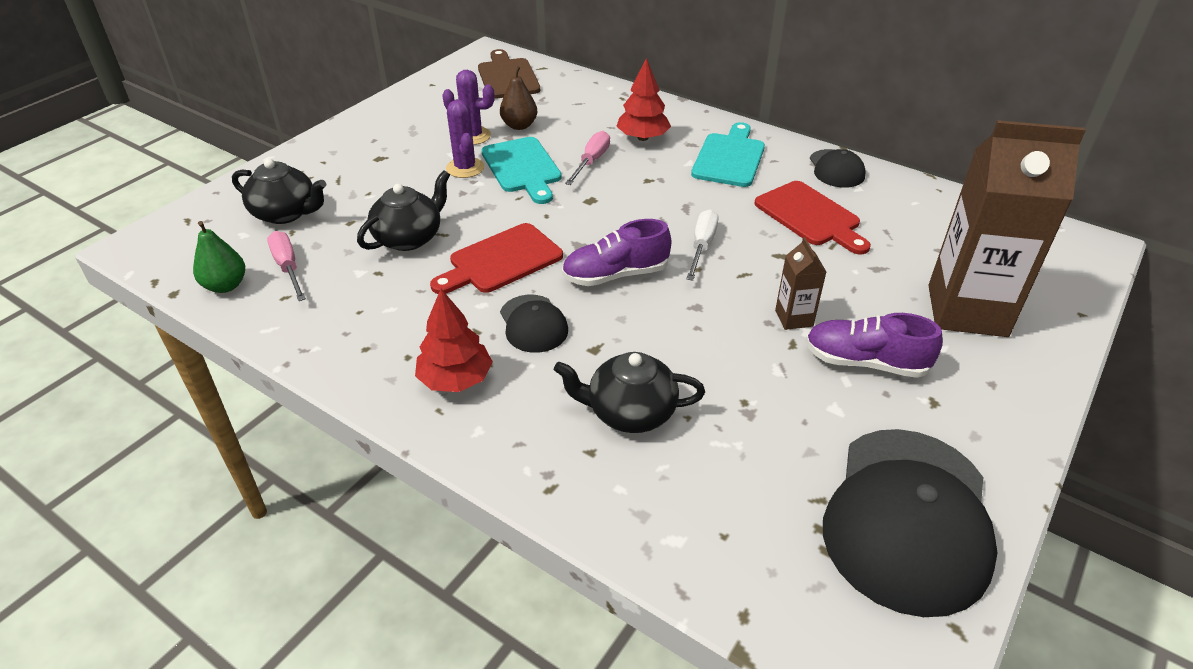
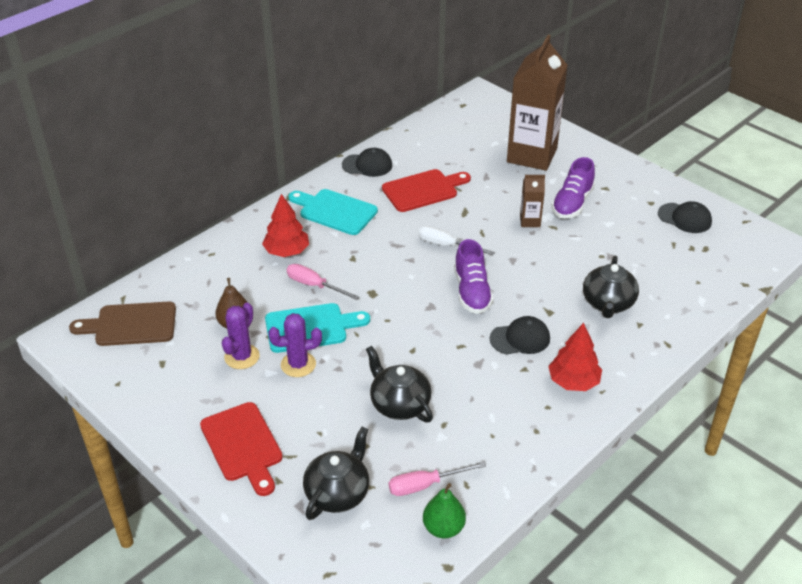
camera: 80 degrees left, 0 degrees up
red cutting board [430,223,563,294] -> red cutting board moved to [200,402,283,496]
black cap [823,429,998,617] -> black cap [658,201,712,233], size x0.48

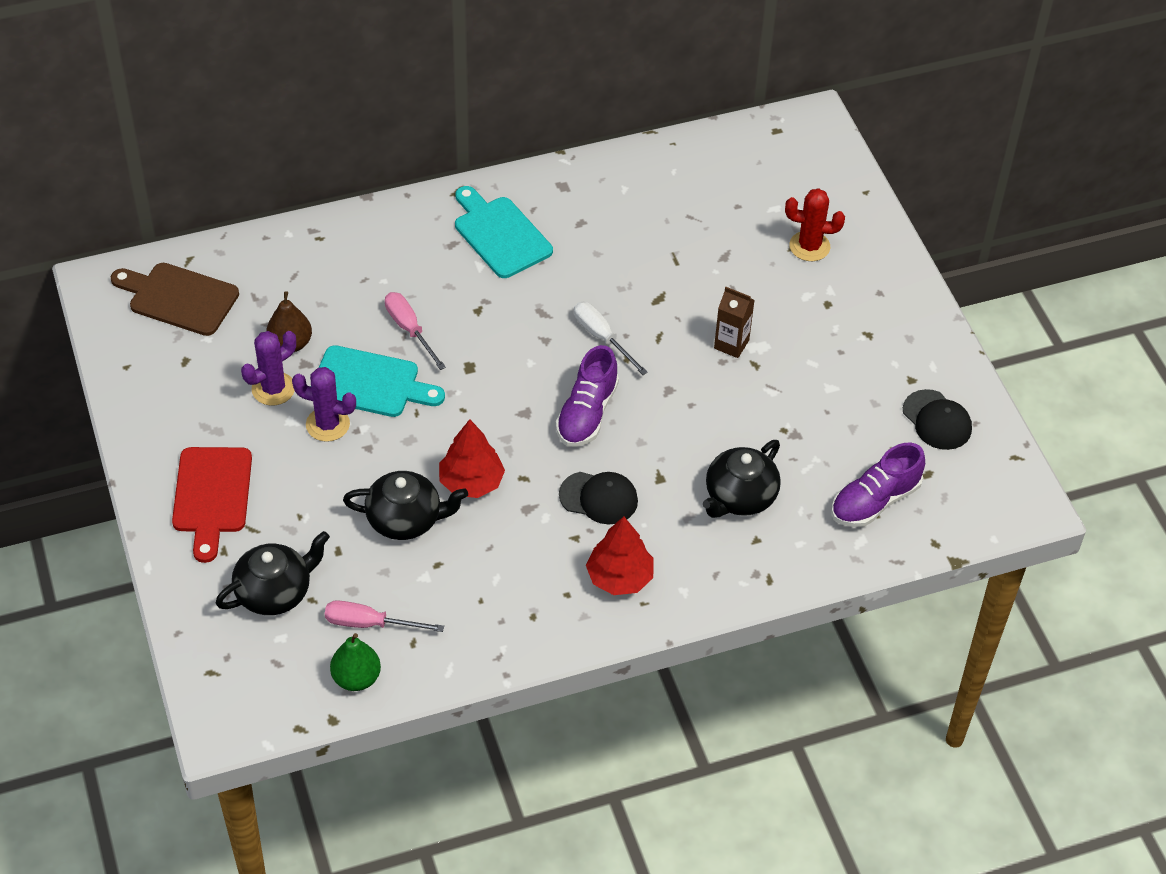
camera: 25 degrees right, 10 degrees up
red tree [262,194,309,257] -> red tree moved to [439,419,505,498]
black cap [342,148,392,177] -> none
black teapot [366,346,433,422] -> black teapot turned 105 degrees clockwise [343,471,468,540]
red cutting board [382,169,471,212] -> none
brown carton [507,35,568,171] -> red cactus [785,188,845,261]
purple shoe [552,157,595,218] -> purple shoe moved to [831,442,925,527]

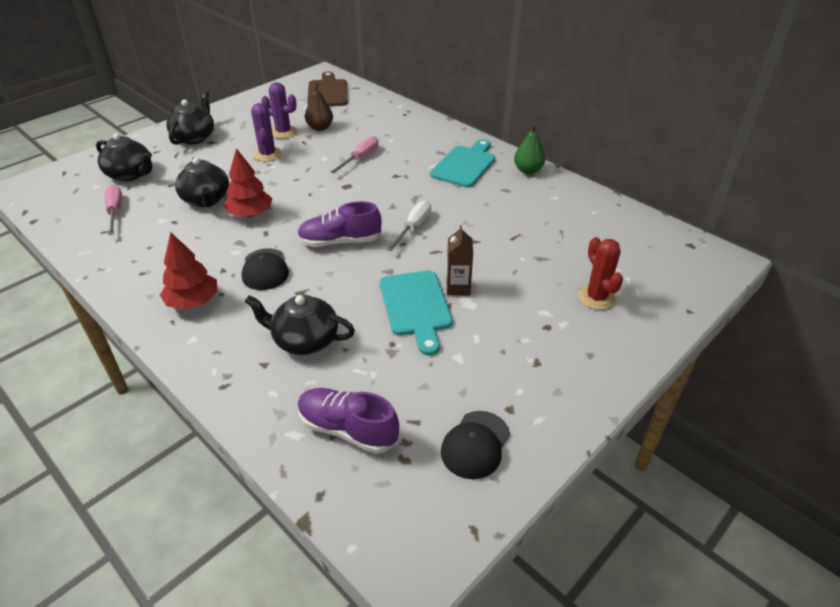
camera: 65 degrees right, 10 degrees down
red cutting board [172,447,252,563] -> black teapot [167,91,214,145]
turquoise cutting board [319,345,445,417] -> turquoise cutting board moved to [380,271,453,355]
green pear [330,633,381,691] -> green pear moved to [514,124,545,174]

